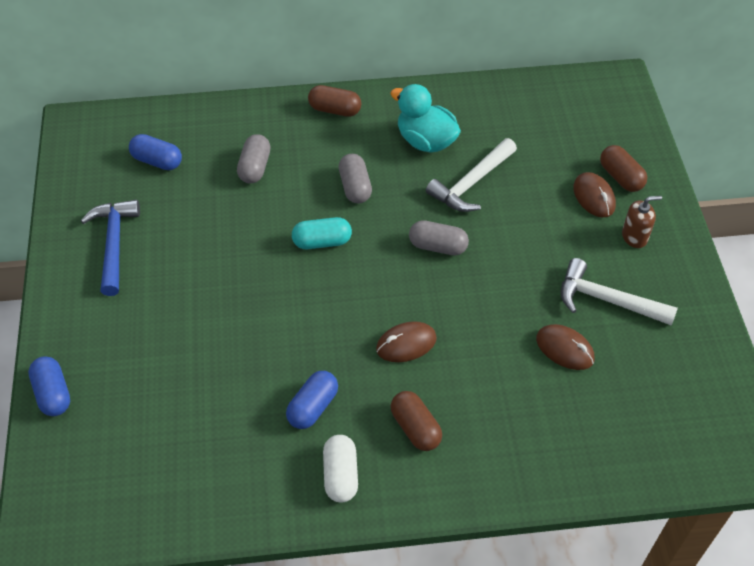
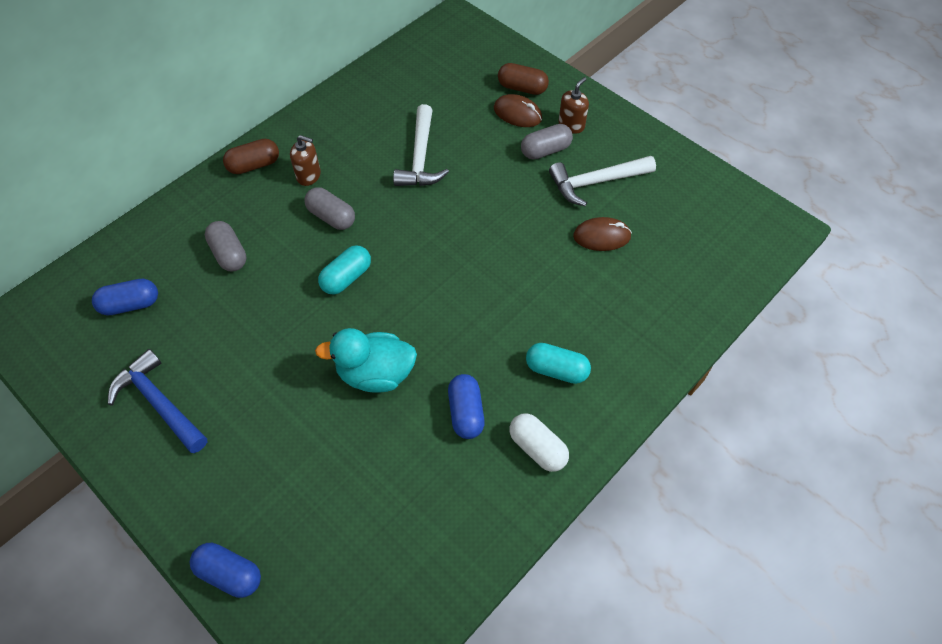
camera: 40 degrees left, 5 degrees up
brown mouse [376,321,437,362] -> none
turquoise duck [390,84,461,153] -> turquoise duck moved to [315,328,417,393]
brown capsule [391,391,442,451] -> turquoise capsule [526,343,591,384]
grey capsule [409,220,469,256] -> grey capsule moved to [521,124,573,159]
none -> brown soap dispenser [290,135,321,186]

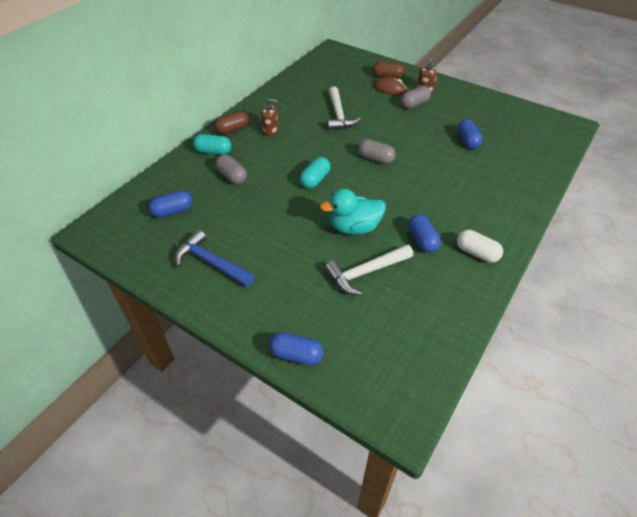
camera: 10 degrees left, 10 degrees down
grey capsule [305,187,355,230] -> grey capsule moved to [358,139,396,164]
turquoise capsule [526,343,591,384] -> turquoise capsule moved to [193,134,231,155]
white hammer [549,156,656,206] -> white hammer moved to [325,244,413,295]
brown mouse [573,217,632,251] -> blue capsule [457,119,483,149]

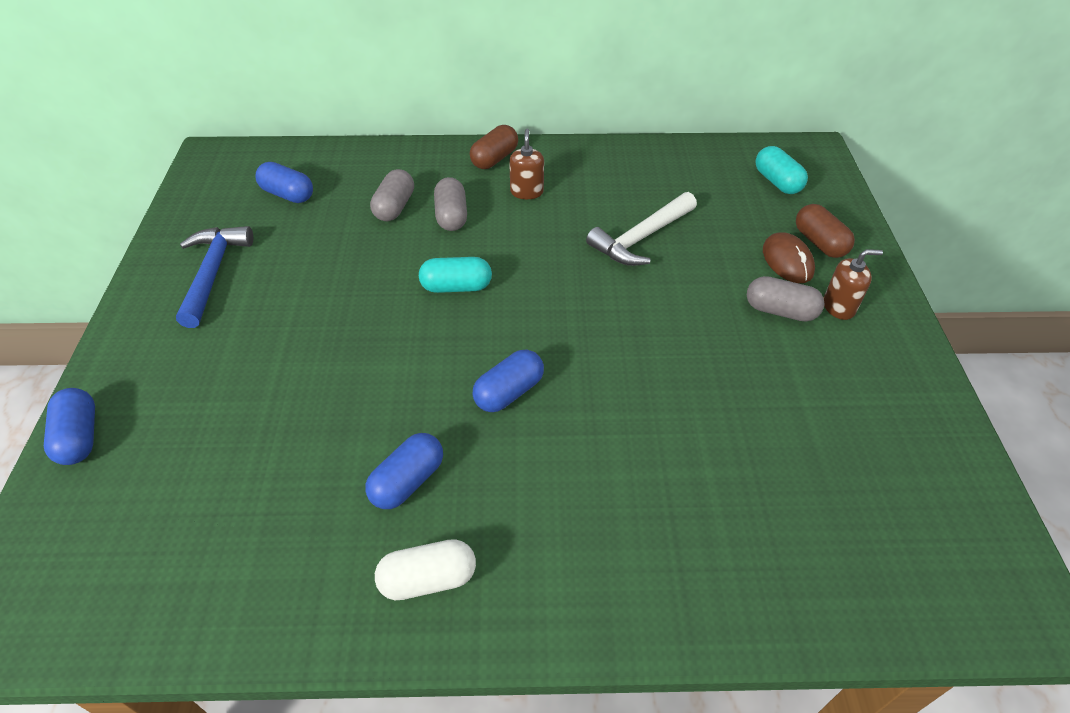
camera: 55 degrees right, 0 degrees up
turquoise capsule [193,134,231,155] -> turquoise capsule moved to [755,146,808,194]
brown capsule [214,111,249,135] -> brown capsule turned 75 degrees counterclockwise [470,125,518,169]
brown soap dispenser [261,98,278,137] -> brown soap dispenser turned 150 degrees counterclockwise [509,129,544,199]
turquoise duck [320,189,386,235] -> none
white hammer [325,244,413,295] -> none
grey capsule [358,139,396,164] -> grey capsule moved to [434,177,467,231]
blue capsule [457,119,483,149] -> blue capsule moved to [472,349,544,412]
white capsule [457,230,503,263] -> white capsule turned 75 degrees clockwise [375,539,476,600]

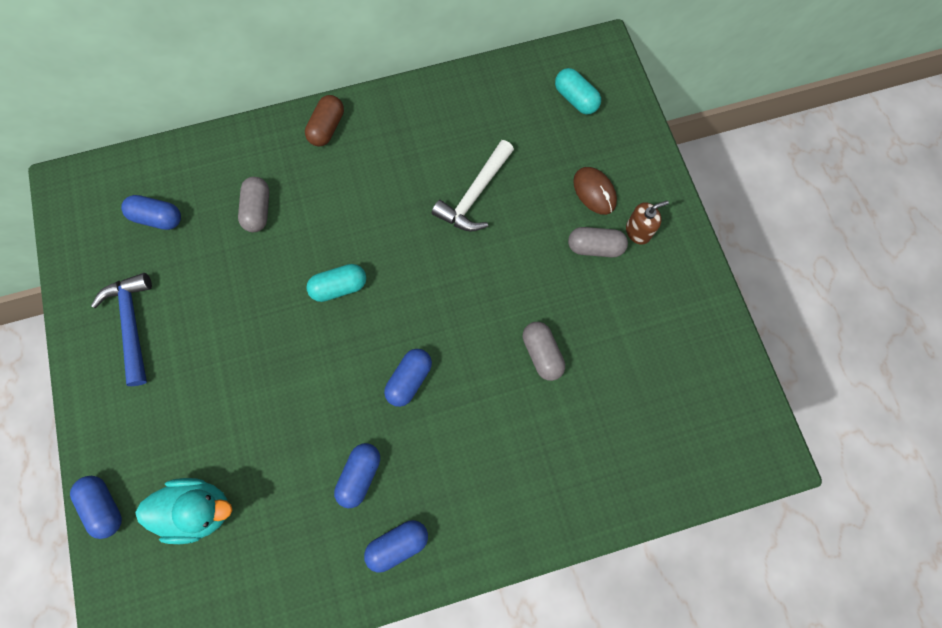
camera: 15 degrees left, 25 degrees up
white capsule [375,539,476,600] -> blue capsule [364,520,428,573]
grey capsule [434,177,467,231] -> grey capsule moved to [523,322,565,381]
brown soap dispenser [509,129,544,199] -> none
brown capsule [796,204,855,258] -> none
none -> turquoise duck [135,478,232,544]

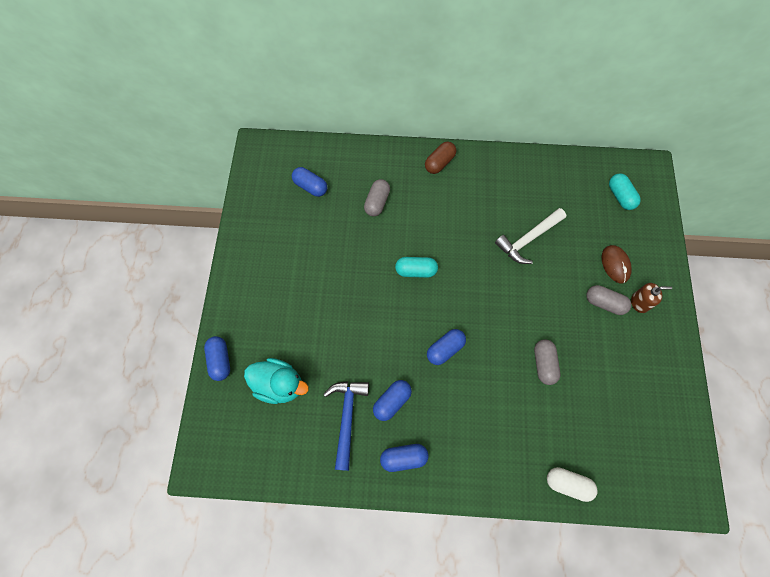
camera: 20 degrees right, 5 degrees down
blue hammer [91,273,152,386] -> blue hammer moved to [323,381,369,471]
none -> white capsule [547,467,598,502]

